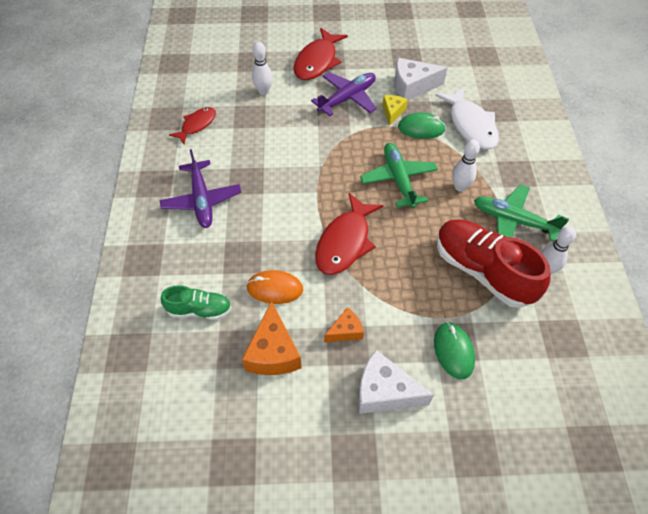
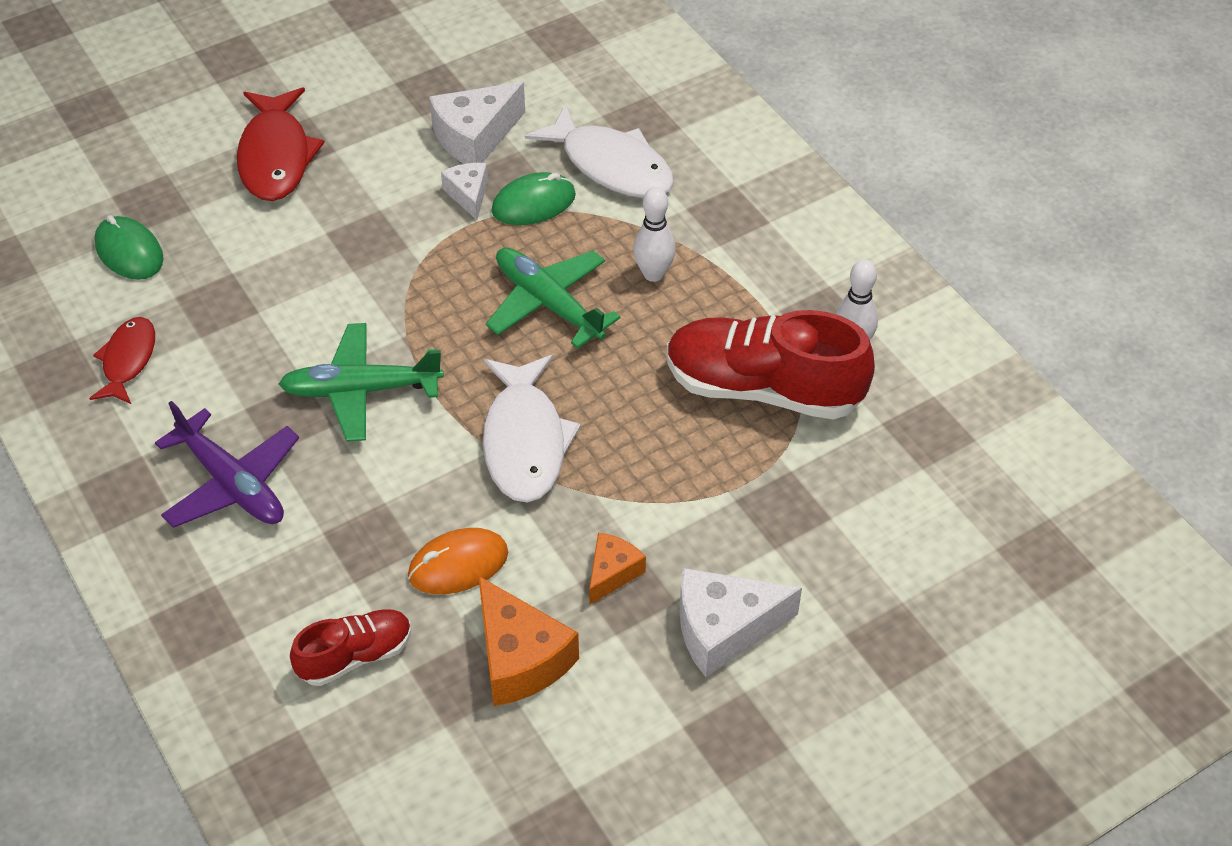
camera: 30 degrees left, 5 degrees down
green shoe [161,285,232,320] -> red shoe [290,609,411,686]
white bowling pin [252,42,273,95] -> none
purple plane [311,72,377,116] -> none
red fish [315,193,383,275] -> white fish [483,355,581,503]
yellow cheese [383,95,408,126] -> white cheese [441,163,488,220]
green mouse [434,322,475,379] -> green mouse moved to [94,215,164,280]
green plane [474,184,569,242] -> green plane moved to [279,323,444,442]

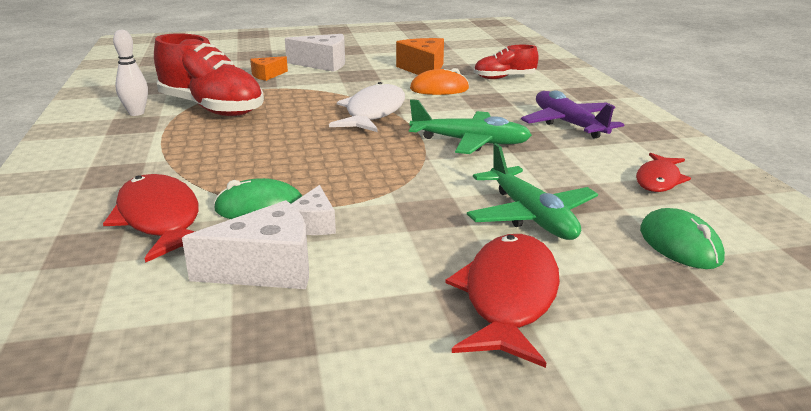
camera: 160 degrees left, 25 degrees down
green plane [486,248,621,349] -> green plane moved to [467,143,598,240]
white fish [525,103,674,198] -> red fish [103,174,199,263]
orange cheese [589,533,646,605] -> orange cheese moved to [250,56,288,81]
white bowling pin [633,187,675,282] -> none

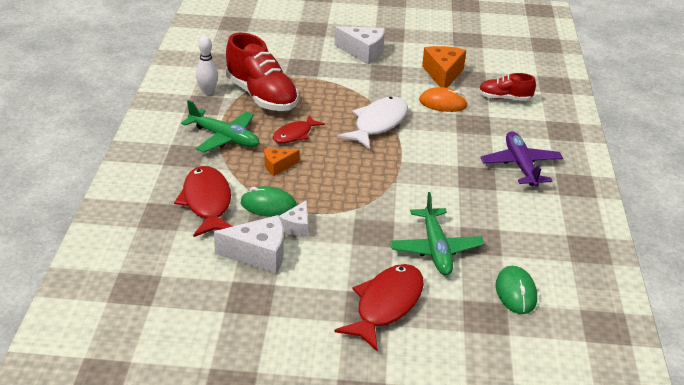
camera: 15 degrees right, 10 degrees up
orange cheese [250,56,288,81] -> orange cheese moved to [264,148,299,176]
green plane [409,99,532,154] -> green plane moved to [181,100,260,152]
red fish [636,153,691,192] -> red fish moved to [273,115,325,143]

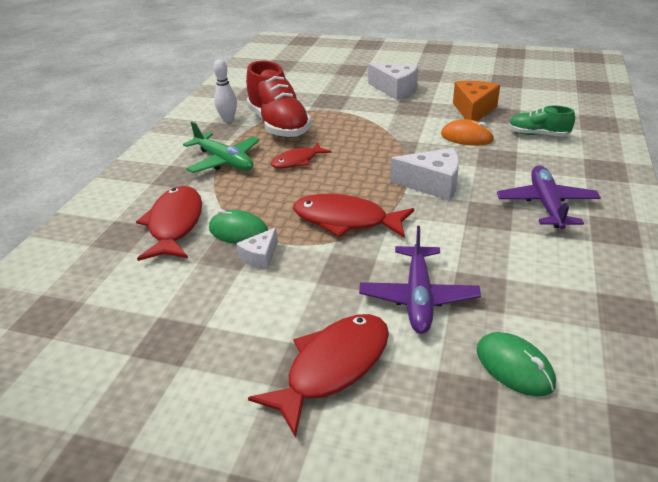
camera: 15 degrees right, 0 degrees up
white cheese [214,215,284,274] -> white cheese moved to [390,148,459,201]
orange cheese [264,148,299,176] -> none
white fish [337,97,408,150] -> none
green plane [390,192,485,275] -> purple plane [359,226,481,334]
red shoe [478,73,536,101] -> green shoe [509,106,575,137]
green mouse [496,266,537,314] -> green mouse turned 45 degrees counterclockwise [477,332,556,397]
none -> red fish [293,194,414,238]

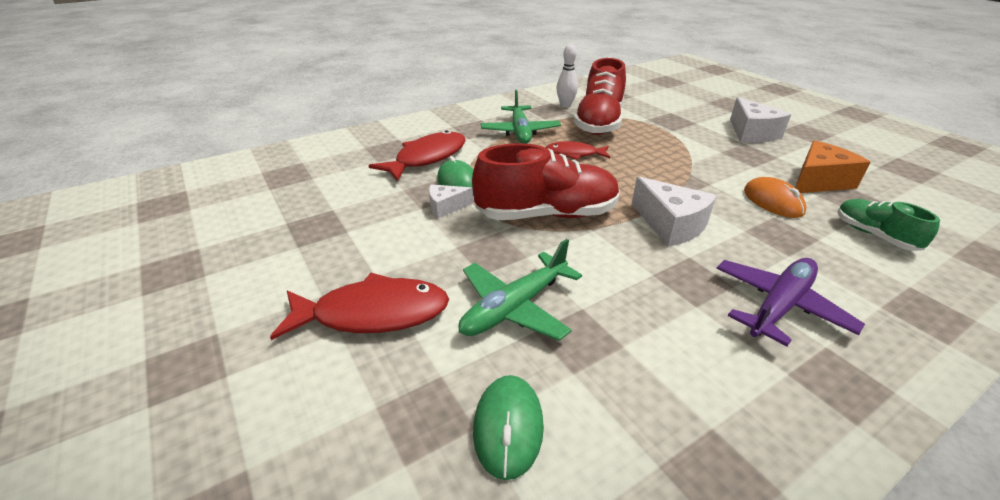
camera: 40 degrees right, 0 degrees up
red fish [293,194,414,238] -> red shoe [472,143,620,220]
purple plane [359,226,481,334] -> green plane [458,239,582,341]

